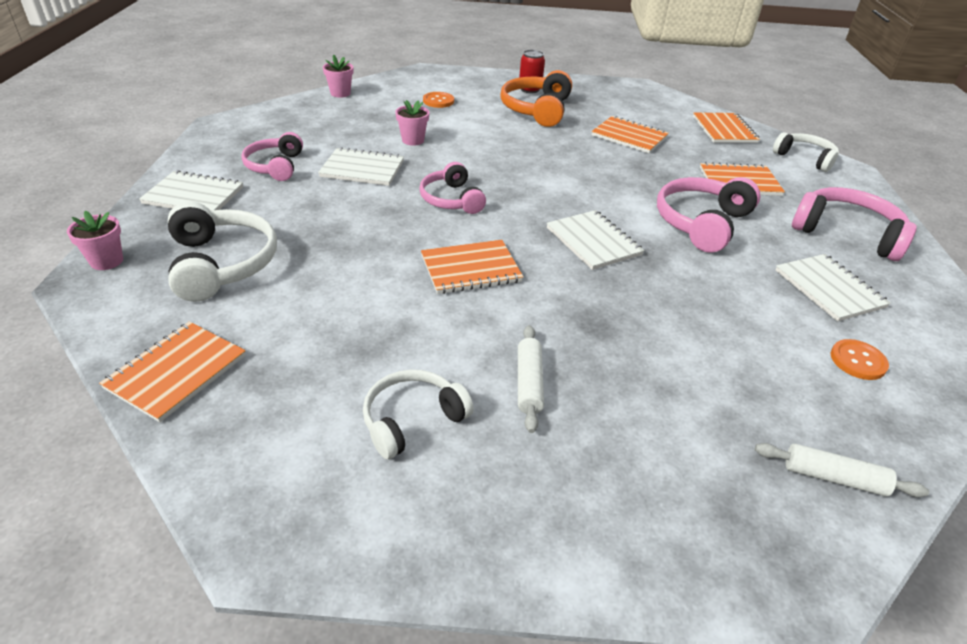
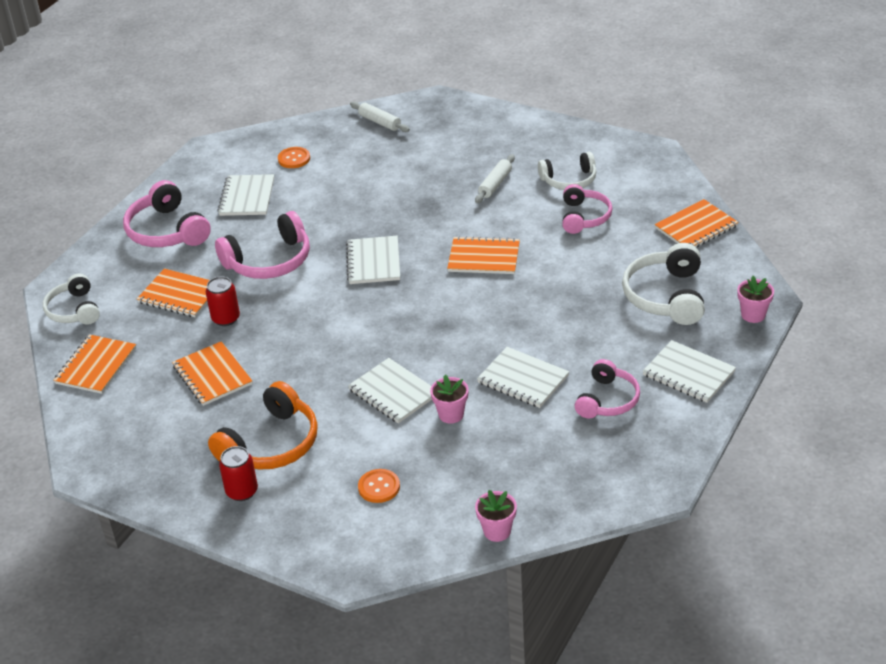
camera: 150 degrees left, 0 degrees up
pink headphones [419,162,486,214] -> pink headphones moved to [562,184,613,234]
none -> red can [206,276,240,326]
none -> white notebook [348,358,432,423]

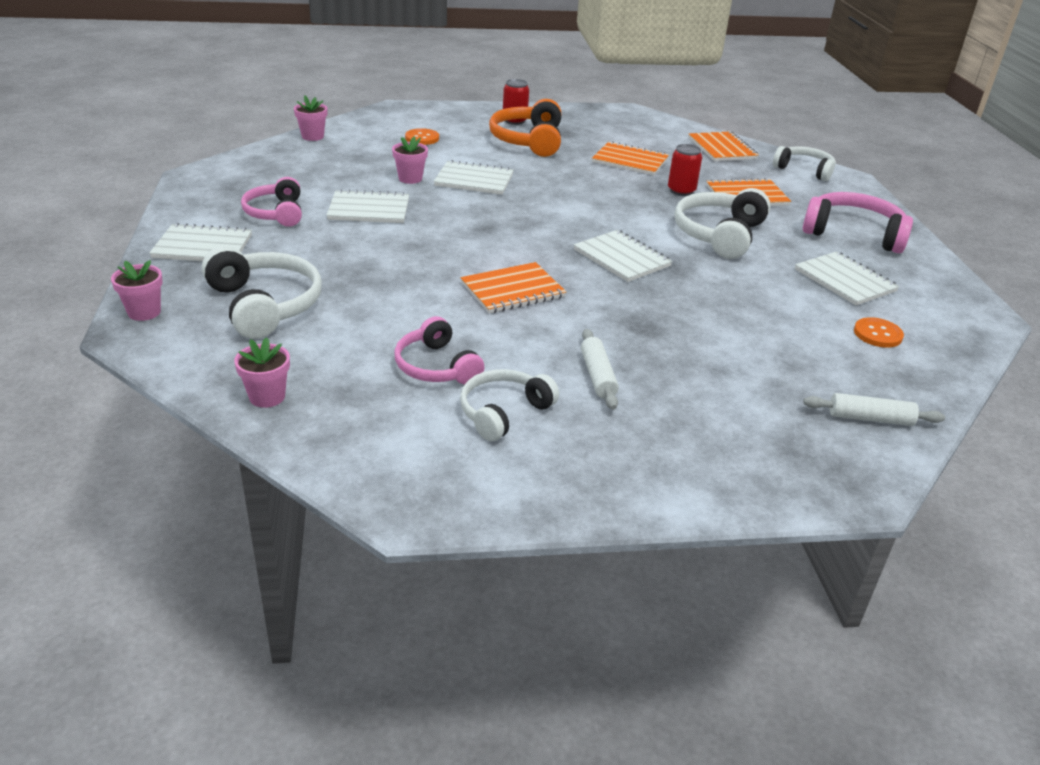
camera: 140 degrees right, 5 degrees down
pink headphones [215,211,310,279] -> white headphones [674,188,771,259]
orange notebook [654,199,738,247] -> pink flower pot [234,337,290,408]

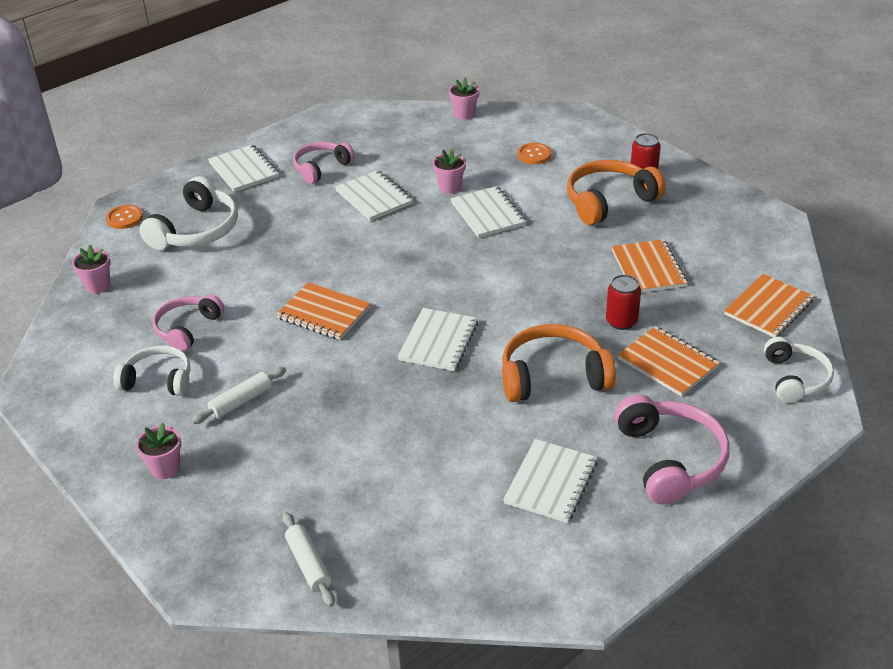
camera: 60 degrees right, 5 degrees up
pink flower pot [111,260,163,321] -> pink flower pot moved to [136,423,182,479]
white headphones [674,188,771,259] -> orange headphones [502,324,616,402]
orange button [854,317,904,348] -> orange button moved to [106,205,143,229]

